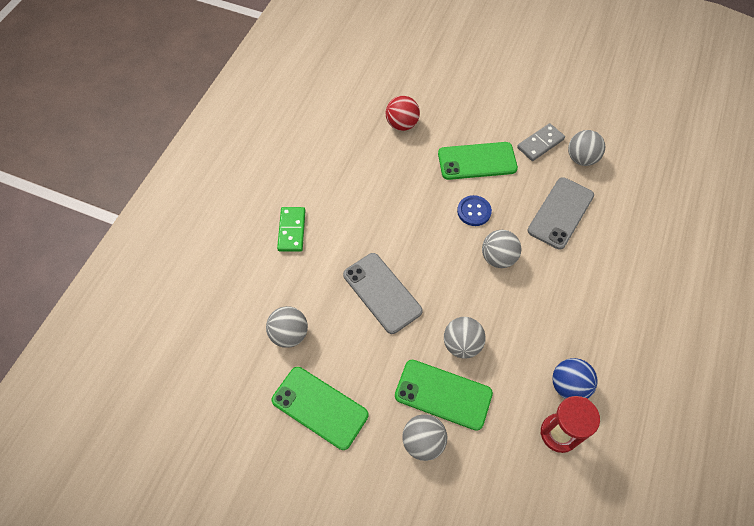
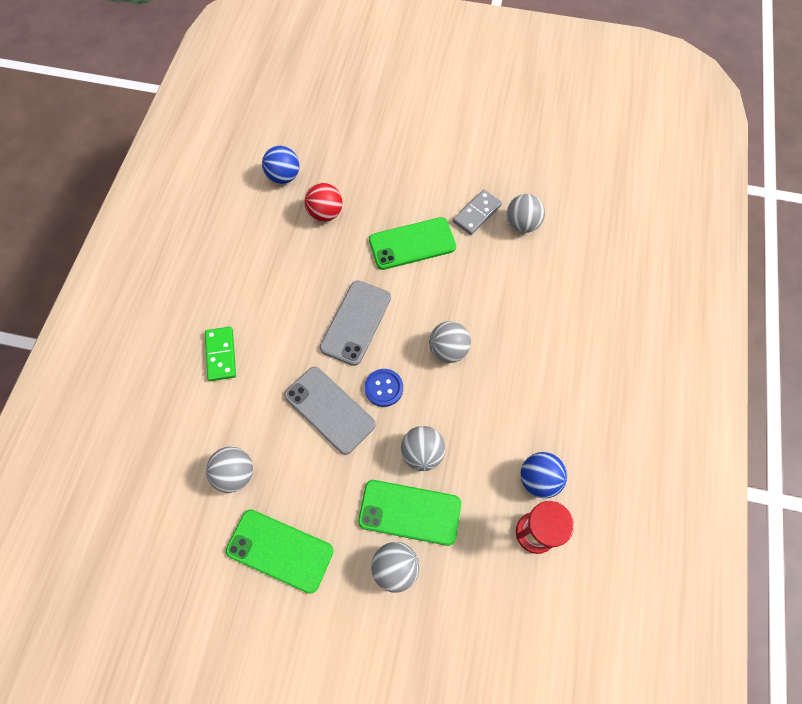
camera: 10 degrees left, 5 degrees up
blue button [457,195,492,226] -> blue button moved to [364,369,403,407]
grey phone [528,177,594,250] -> grey phone moved to [320,280,391,366]
none -> blue ball [262,146,299,184]

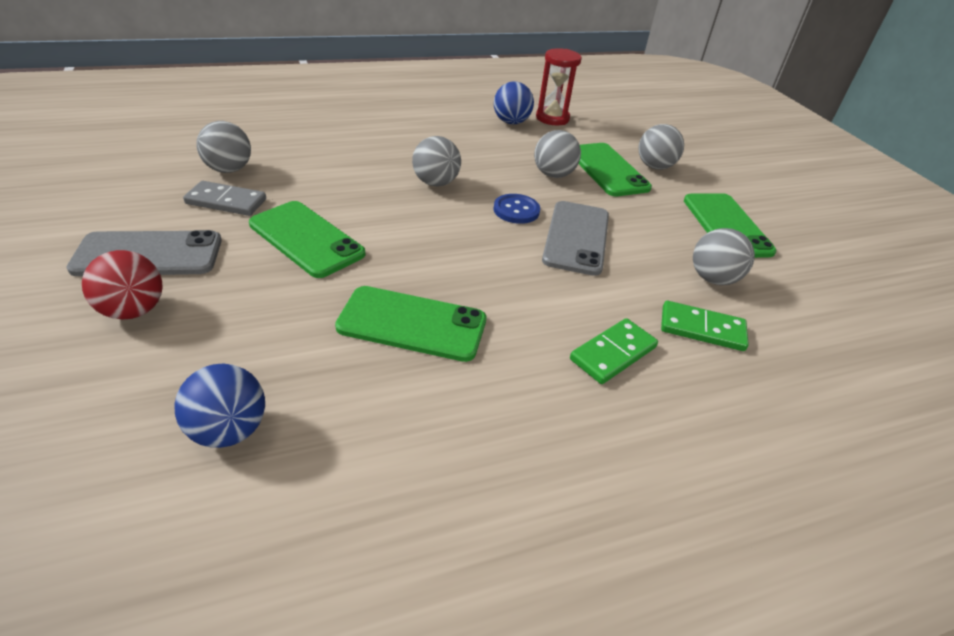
camera: 125 degrees left, 25 degrees down
red ball [304,183,343,222] -> red ball moved to [82,250,163,319]
grey phone [320,280,391,366] -> grey phone moved to [66,230,222,276]
none -> green phone [335,286,486,362]
none -> green domino [661,301,749,351]

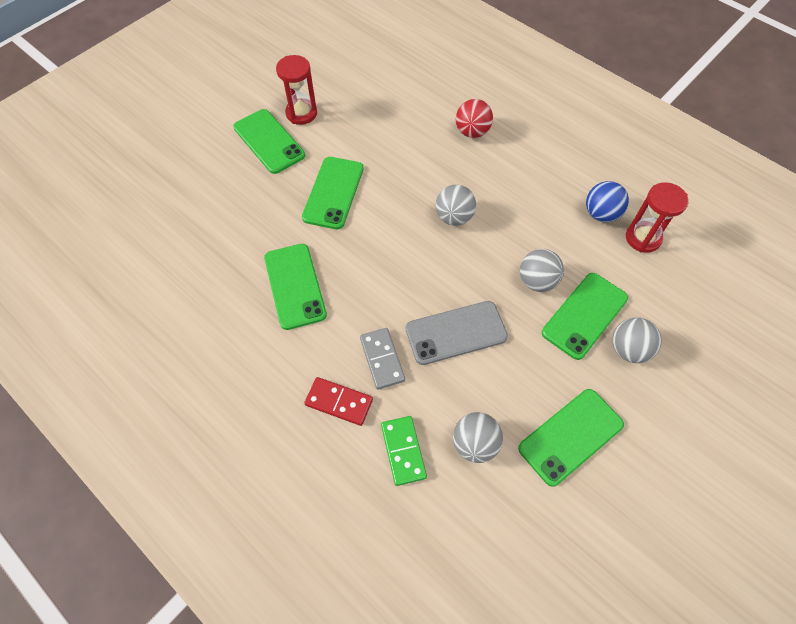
camera: 65 degrees right, 20 degrees up
grey phone [66,230,222,276] -> green phone [233,109,305,174]
red ball [82,250,163,319] -> red ball moved to [456,99,493,138]
blue ball [174,364,265,448] -> none
grey domino [183,181,266,216] -> grey domino moved to [360,328,405,390]
grey ball [196,121,251,173] -> none
blue button [494,194,540,224] -> none
green domino [570,318,658,384] -> red domino [304,377,373,426]
none -> red hourglass [276,55,317,125]

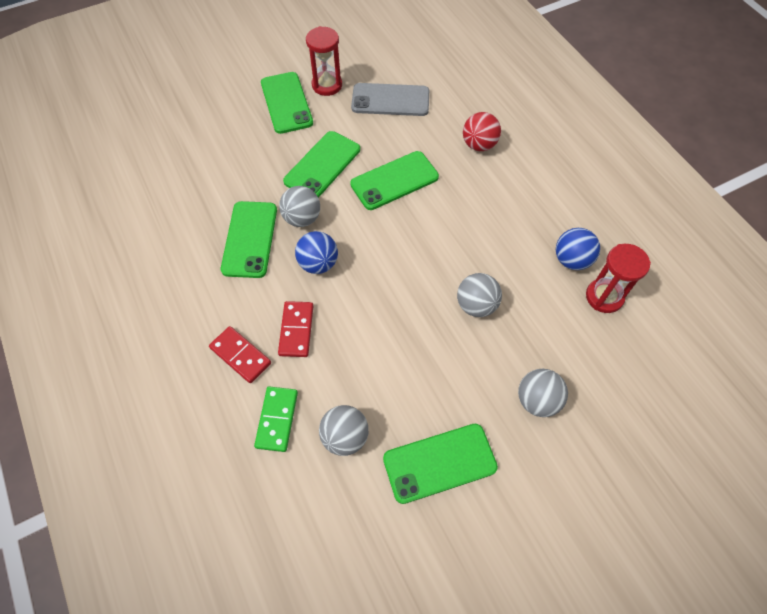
camera: 20 degrees right, 0 degrees up
grey domino [360,328,405,390] -> red domino [278,301,313,357]
grey phone [405,301,508,365] -> grey phone moved to [351,83,429,116]
grey ball [435,185,476,226] -> grey ball moved to [279,186,320,227]
green phone [542,273,628,360] -> green phone moved to [350,151,439,210]
none -> blue ball [295,231,338,274]

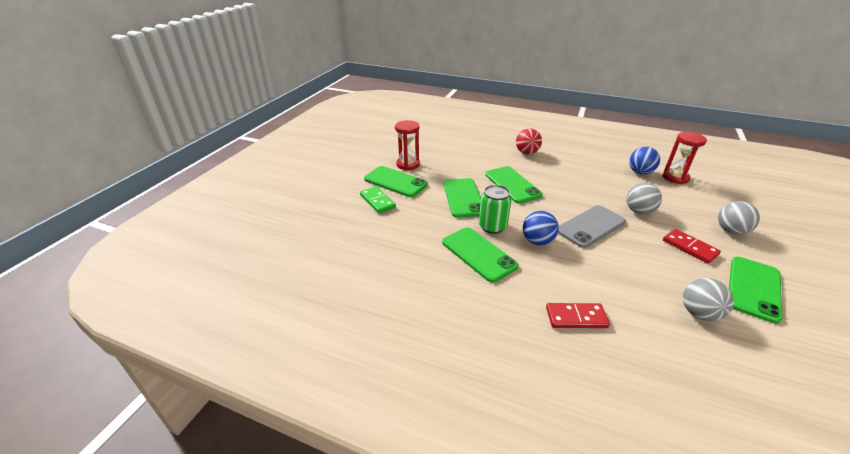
camera: 40 degrees left, 25 degrees down
green domino [254,386,298,452] -> green domino moved to [360,186,396,214]
red domino [278,301,313,357] -> red domino moved to [663,229,721,264]
grey ball [279,186,320,227] -> green can [479,185,512,234]
green phone [350,151,439,210] -> green phone turned 45 degrees counterclockwise [485,166,543,204]
grey phone [351,83,429,116] -> grey phone moved to [558,205,626,248]

